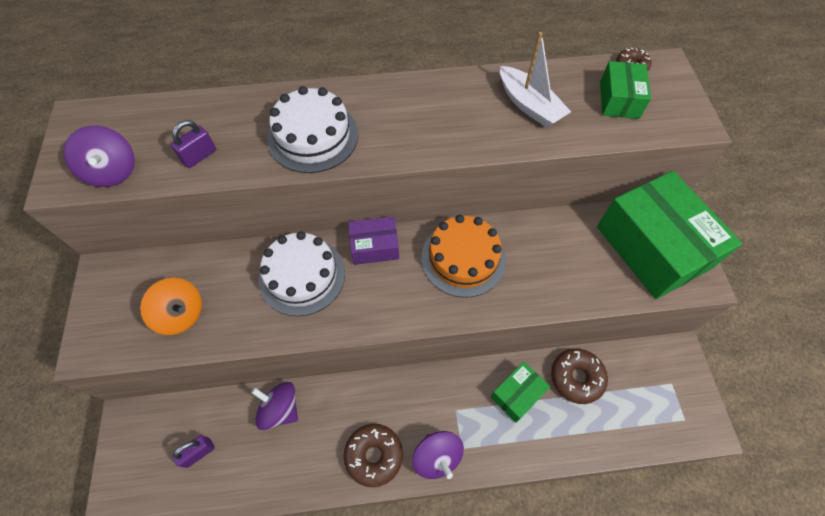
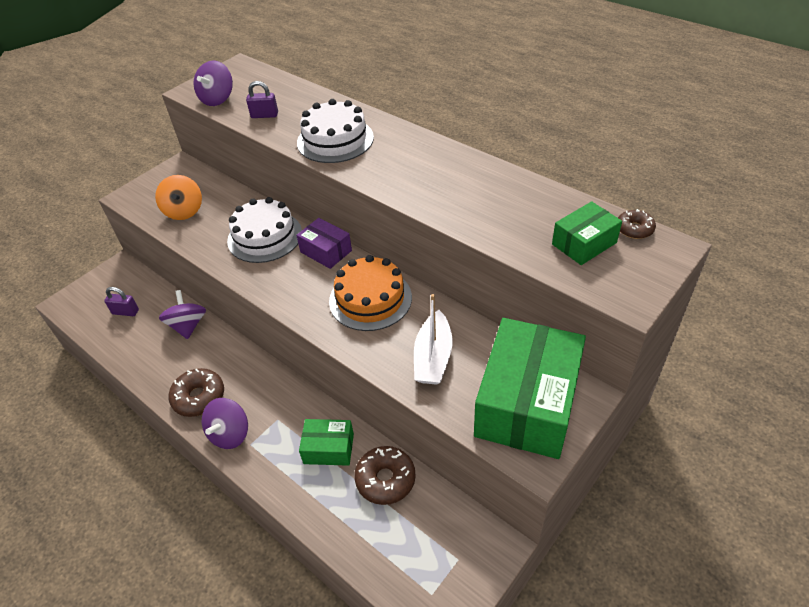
camera: 50 degrees right, 15 degrees down
white boat [500,32,571,128] -> white boat moved to [414,294,452,385]

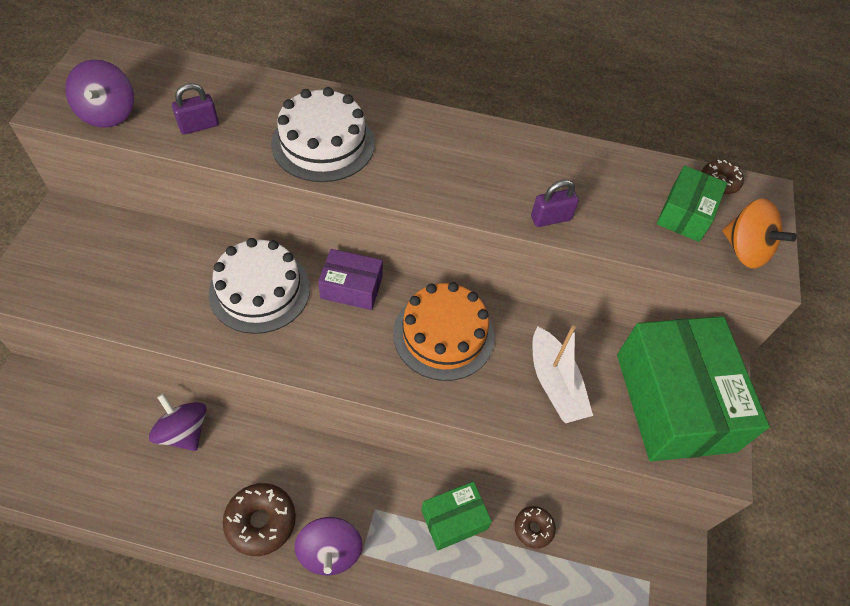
camera: 35 degrees left, 10 degrees up
purple padlock [104,287,139,316] -> purple padlock moved to [531,180,579,227]
orange spinning top [155,175,202,220] -> orange spinning top moved to [723,198,797,268]
brown donut [354,446,416,505] -> brown donut [514,506,556,549], size x0.59

